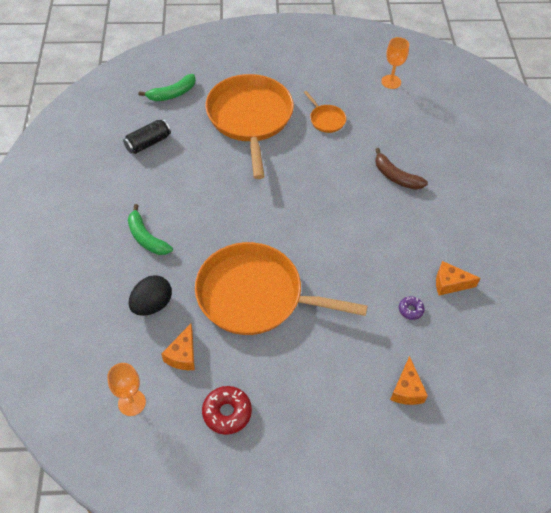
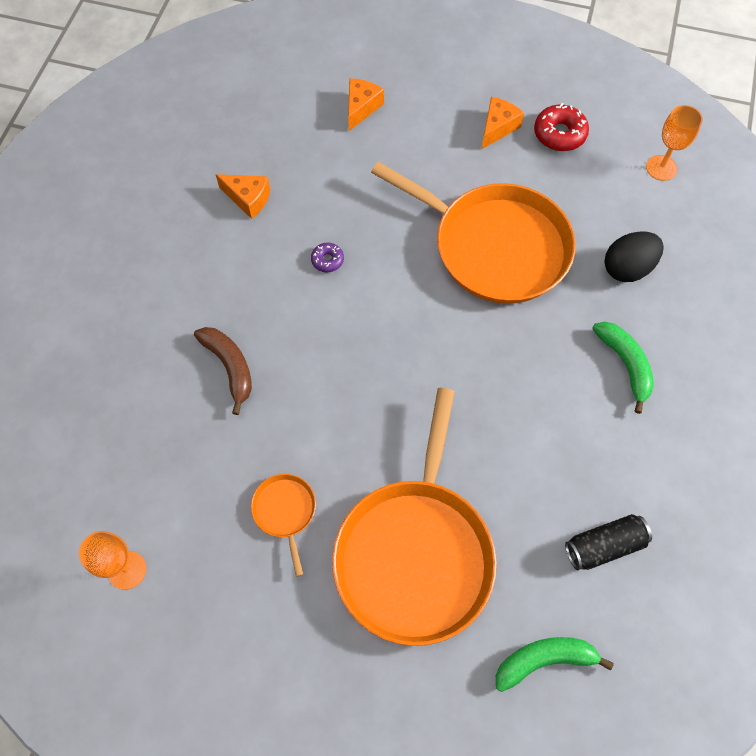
camera: 160 degrees left, 10 degrees up
orange cheese [161,324,195,370] -> orange cheese moved to [482,97,524,149]
purple donut [399,296,425,320] -> purple donut moved to [311,243,344,272]

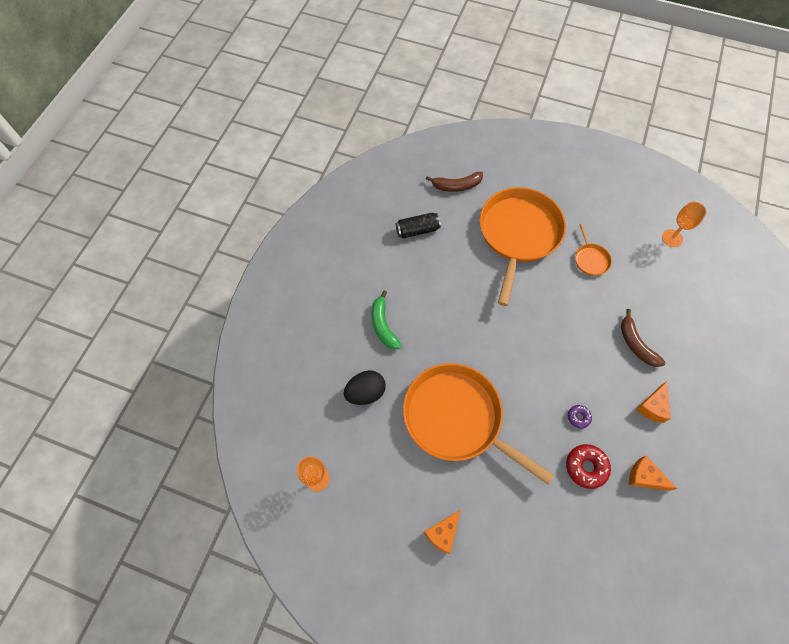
camera: 175 degrees left, 0 degrees up
orange cheese [348,78,384,131] -> orange cheese moved to [636,381,671,423]
green banana [496,637,614,692] -> brown banana [426,172,483,192]
red donut [534,103,589,151] -> red donut moved to [566,444,611,489]

